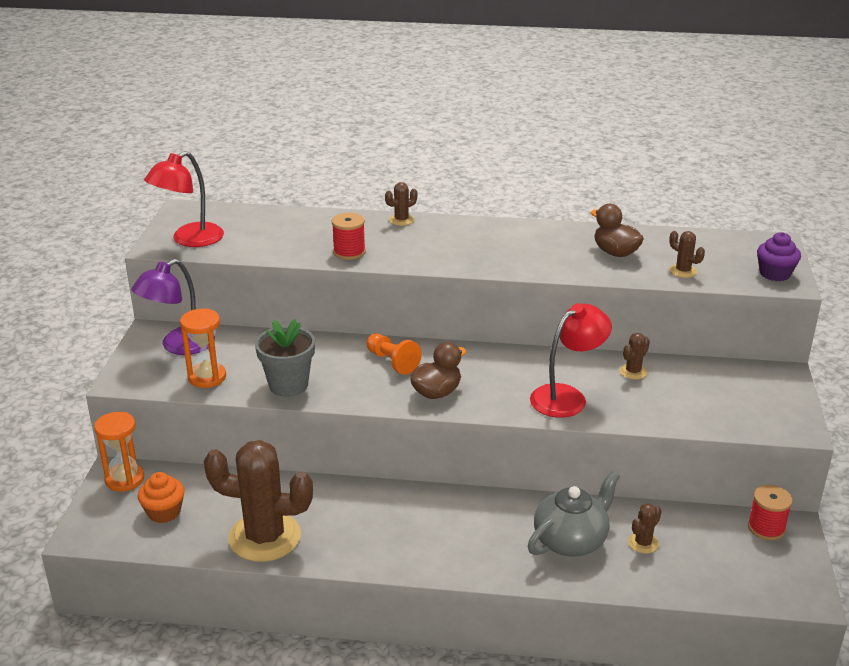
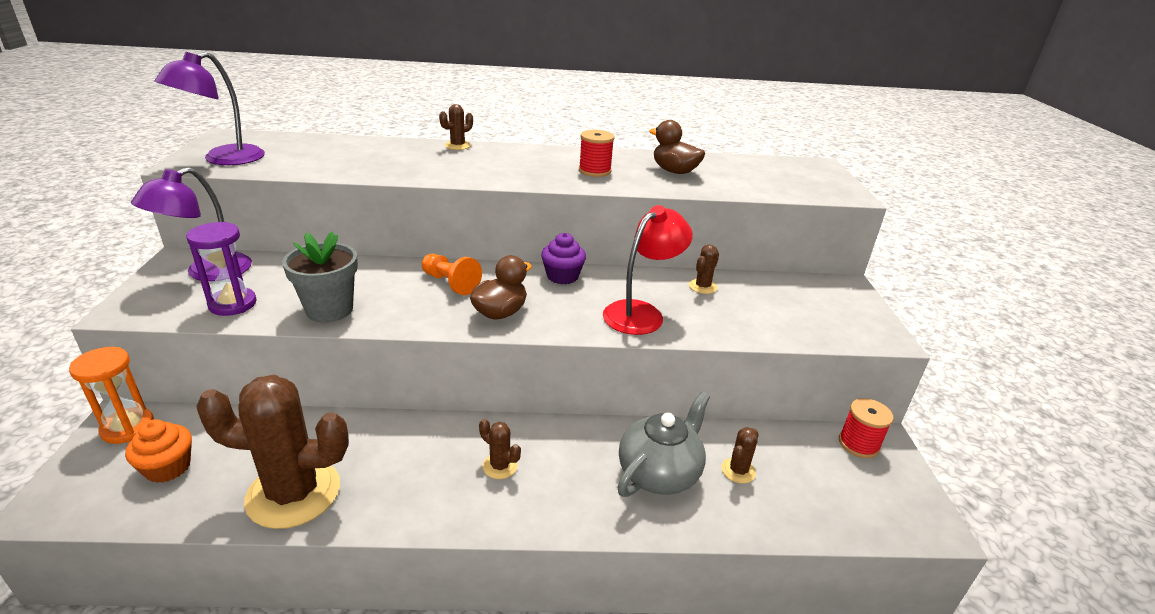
camera: 10 degrees left, 0 degrees up
red lamp [144,151,224,247] -> purple lamp [154,52,265,165]
orange hourglass [180,308,226,388] -> purple hourglass [186,222,257,316]
red spool [332,213,366,260] -> red spool moved to [579,130,615,177]
brown cactus [669,231,705,278] -> brown cactus moved to [479,419,521,479]
purple cupcake [757,232,801,281] -> purple cupcake moved to [541,233,586,284]

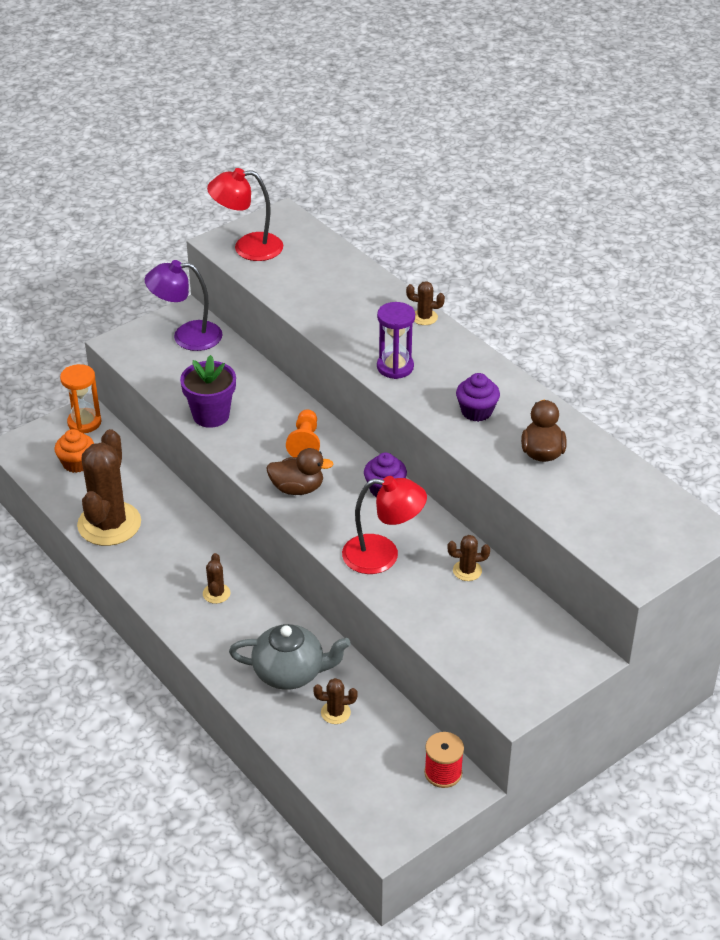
camera: 55 degrees right, 10 degrees up
purple lamp [154,52,265,165] -> red lamp [207,168,283,261]
purple hourglass [186,222,257,316] -> purple hourglass moved to [377,302,415,379]
brown cactus [196,375,349,529] -> brown cactus turned 45 degrees clockwise [77,429,141,546]
grey flower pot [282,231,358,322] -> purple flower pot [180,355,236,428]
red spool [579,130,615,177] -> purple cupcake [456,373,500,422]

